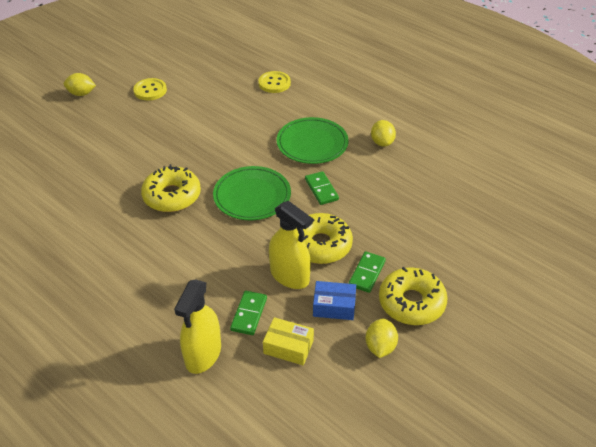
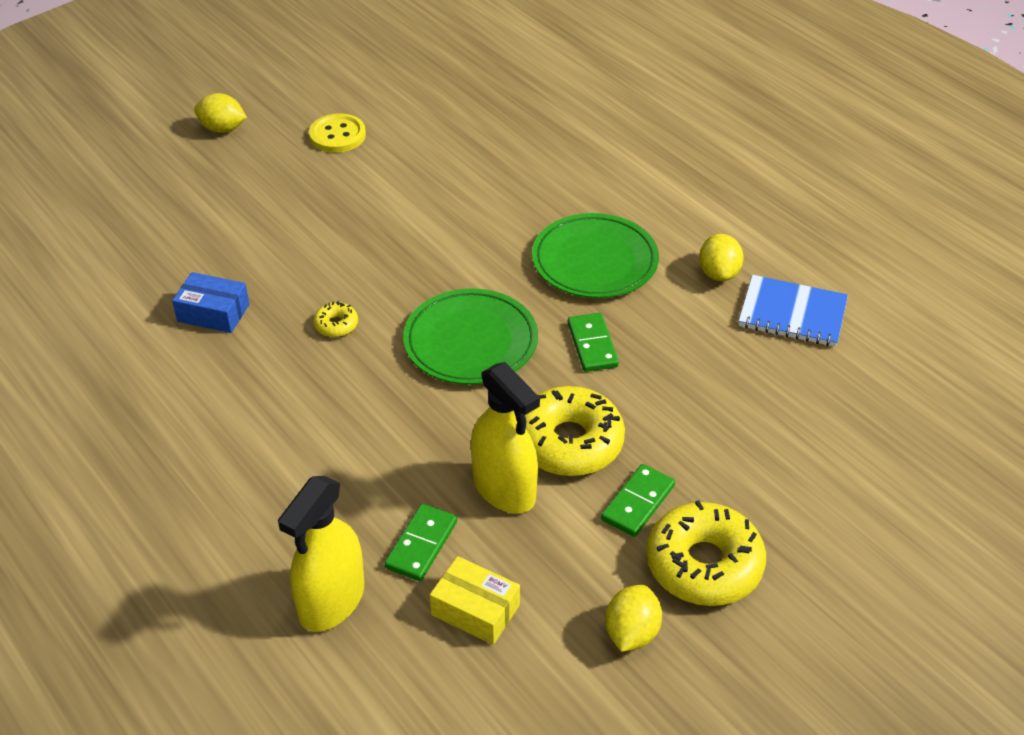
camera: 10 degrees right, 0 degrees up
yellow donut [141,164,201,212] -> yellow donut [313,301,358,337], size x0.45
yellow button [258,71,291,93] -> none
blue box [313,281,356,320] -> blue box moved to [172,272,249,333]
none -> blue notebook [739,275,848,347]

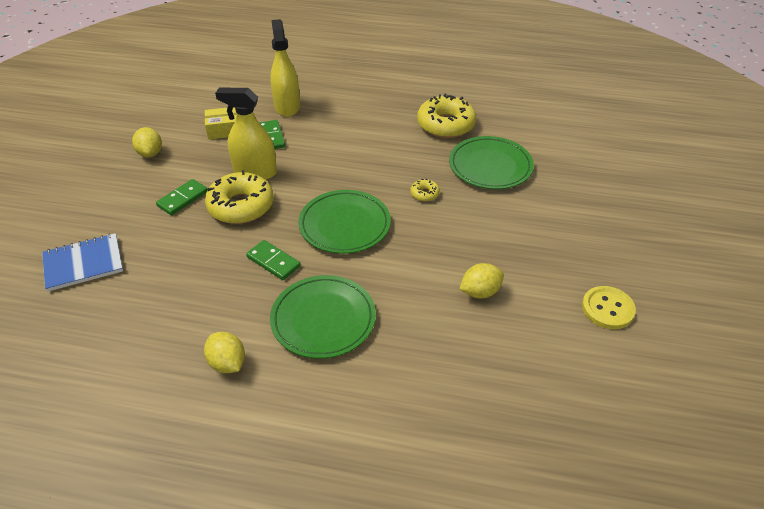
camera: 140 degrees right, 0 degrees up
blue box [172,272,249,333] -> green plate [449,136,534,189]
yellow lemon [194,93,247,133] -> yellow lemon moved to [460,263,504,299]
green domino [601,464,675,537] -> green domino turned 45 degrees clockwise [156,179,208,215]
yellow donut [646,500,766,606] -> yellow donut moved to [417,93,476,138]
blue notebook [739,275,848,347] -> blue notebook moved to [42,233,123,291]

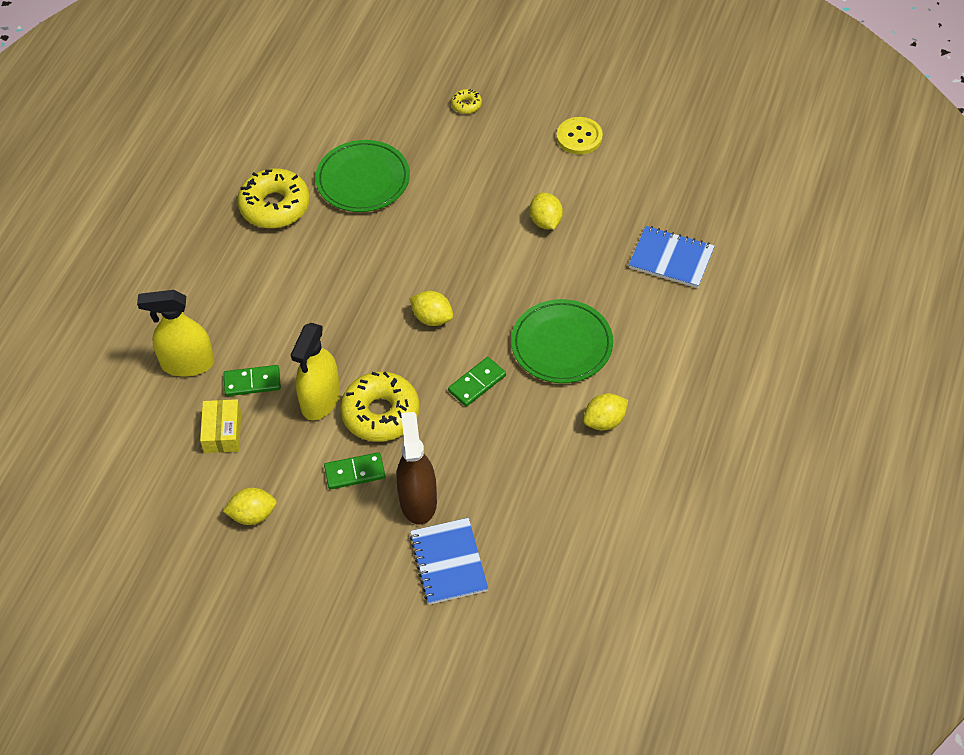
camera: 80 degrees left, 10 degrees up
green domino [156,179,208,215] -> green domino turned 60 degrees counterclockwise [324,452,385,489]
green plate [298,190,391,254] -> yellow lemon [410,291,453,326]
yellow donut [410,179,440,202] -> yellow donut moved to [451,89,482,114]
none -> brown spray bottle [396,412,437,525]
none -> blue notebook [629,226,715,288]

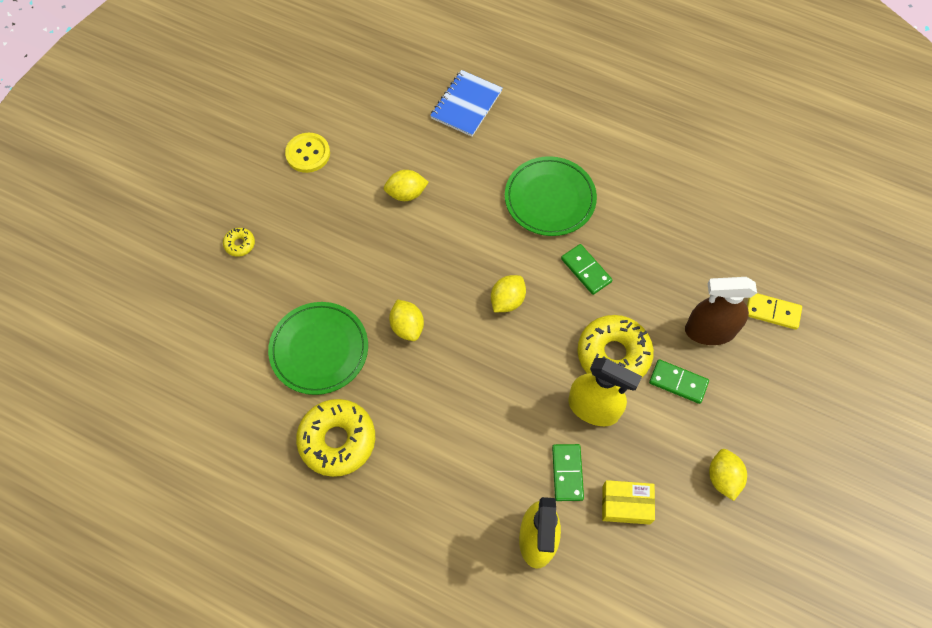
camera: 85 degrees left, 10 degrees up
green domino [324,452,385,489] -> green domino turned 60 degrees counterclockwise [649,359,709,404]
blue notebook [409,518,488,605] -> yellow domino [747,293,802,330]
yellow lemon [583,393,628,431] -> yellow lemon moved to [389,299,424,341]

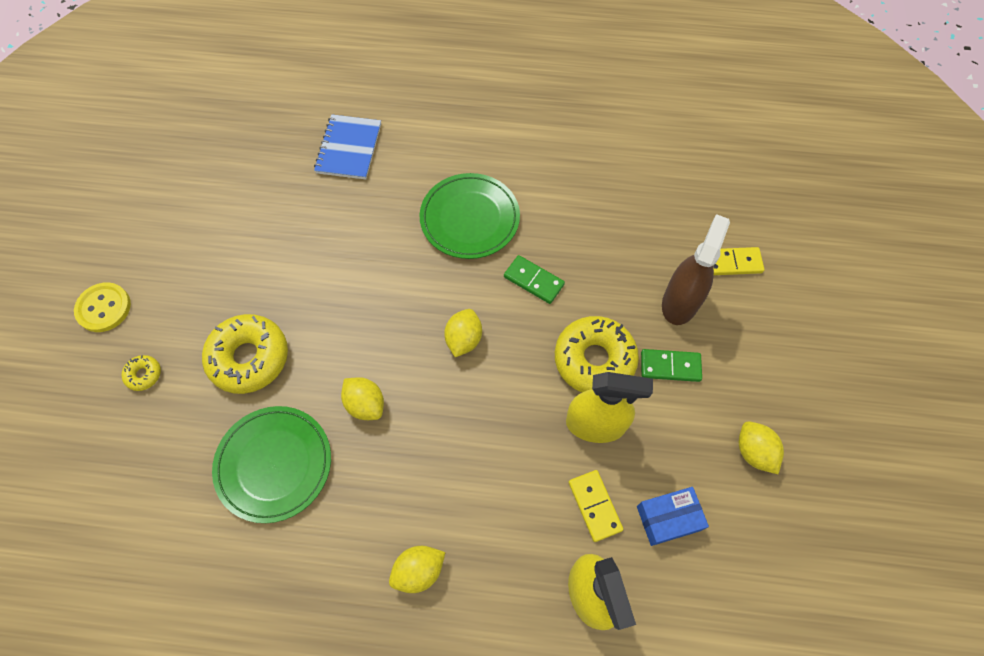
camera: 20 degrees left, 0 degrees up
yellow button [285,133,330,173] -> yellow button moved to [74,282,131,332]
yellow donut [296,399,375,477] -> yellow donut moved to [202,314,288,394]
yellow lemon [384,170,429,201] -> yellow lemon moved to [389,546,445,593]
green domino [552,444,584,501] -> yellow domino [569,470,623,542]
yellow box [602,480,655,525] -> blue box [637,487,709,546]
brown spray bottle [685,277,757,345] -> brown spray bottle turned 135 degrees clockwise [662,214,730,325]

